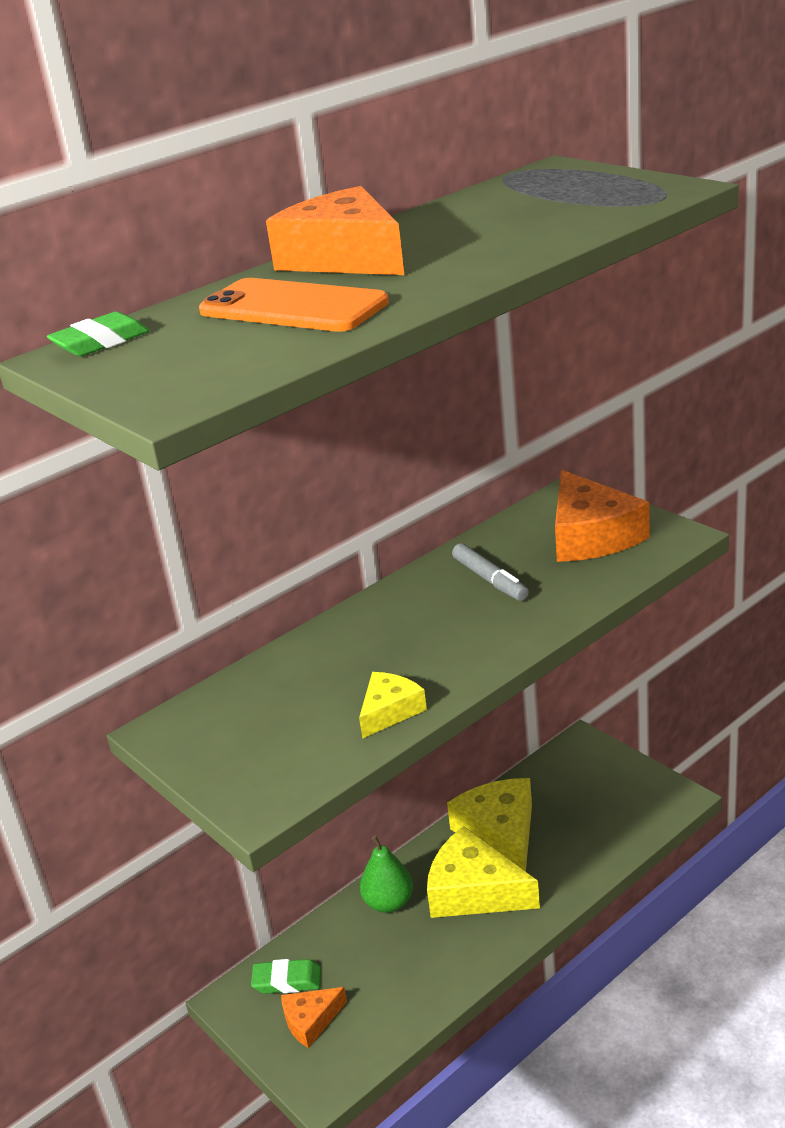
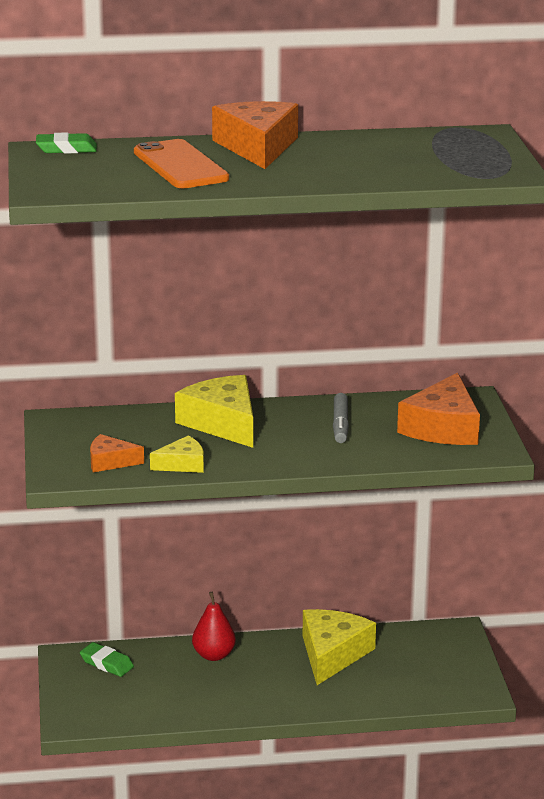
camera: 30 degrees right, 5 degrees down
orange cheese [281,987,347,1048] -> orange cheese moved to [90,434,144,472]
green pear [360,836,413,913] -> red pear [192,591,236,661]
yellow cheese [427,826,540,918] -> yellow cheese moved to [175,375,253,448]

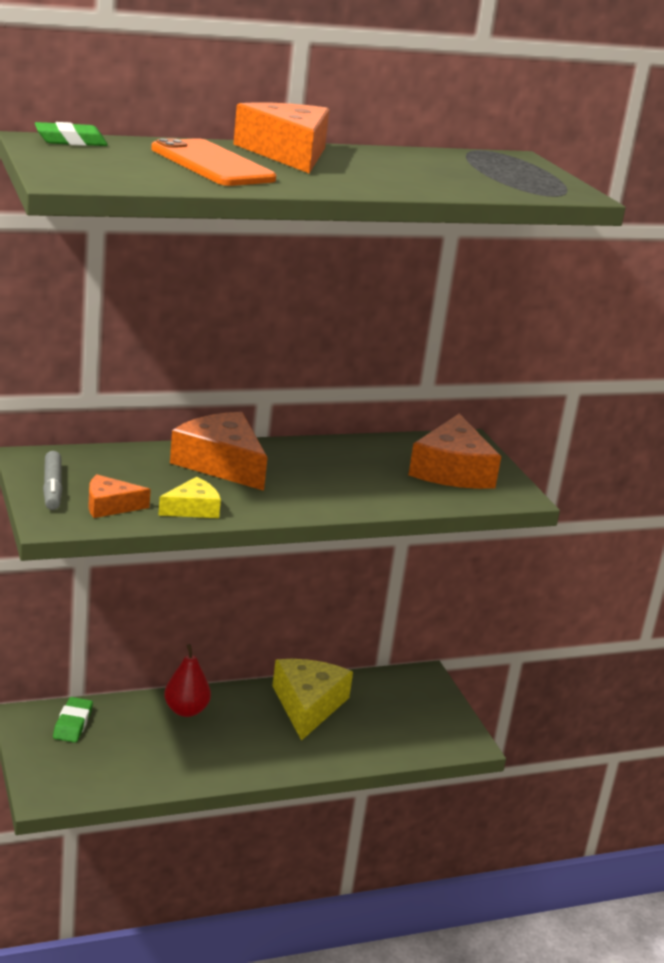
camera: 15 degrees left, 0 degrees up
green eraser [80,642,134,677] -> green eraser turned 75 degrees clockwise [53,697,93,742]
yellow cheese [175,375,253,448] -> orange cheese [170,412,268,491]
grey marker [333,393,349,443] -> grey marker moved to [43,451,63,510]

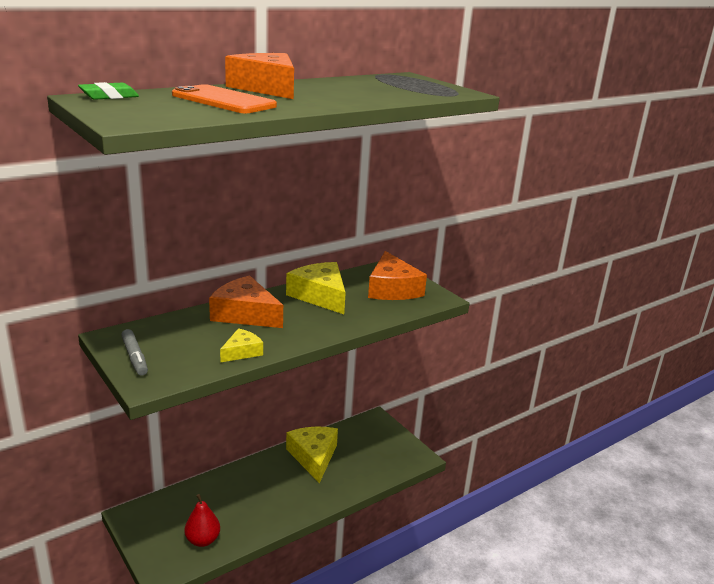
camera: 15 degrees left, 0 degrees up
green eraser [53,697,93,742] -> none
orange cheese [88,474,151,518] -> none
red pear [164,644,211,717] -> red pear moved to [185,494,220,547]
none -> yellow cheese [286,262,346,314]

